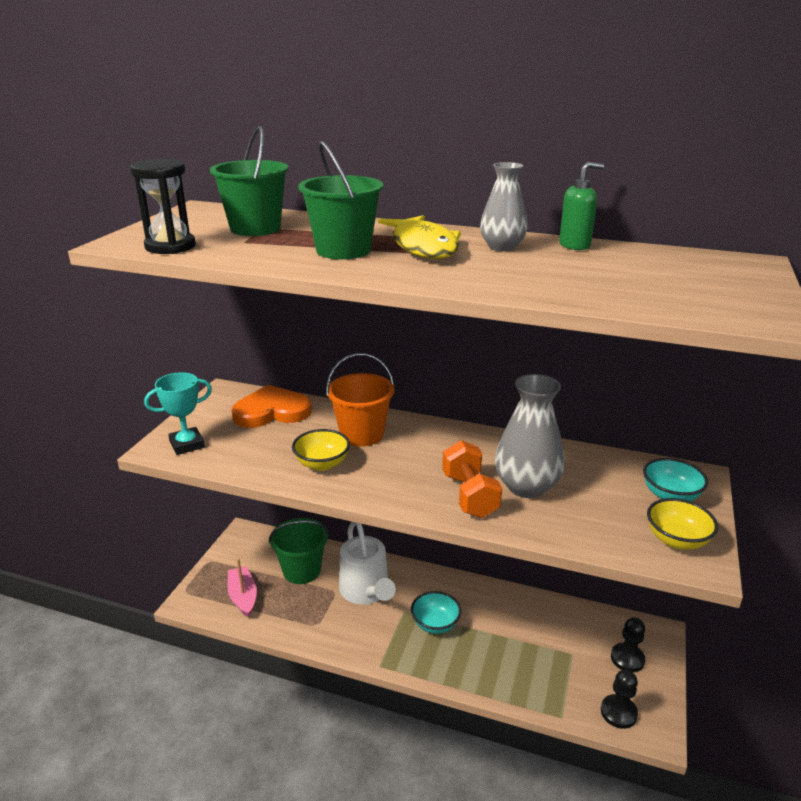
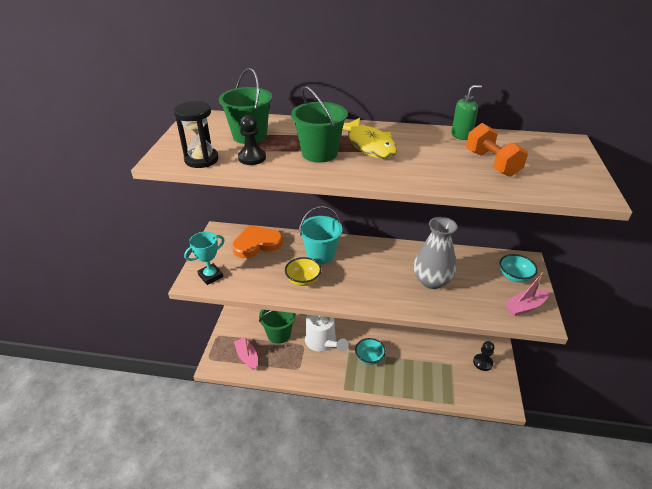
camera: 10 degrees left, 10 degrees up
orange bucket [326,353,394,446] -> turquoise bucket [299,206,342,264]
orange dumbbell [442,440,502,518] -> orange dumbbell moved to [466,123,528,177]
grey vase [480,162,528,251] -> none
black pawn [601,670,638,729] -> black pawn moved to [238,115,266,165]
yellow bowl [647,498,718,549] -> pink boat [505,272,549,316]

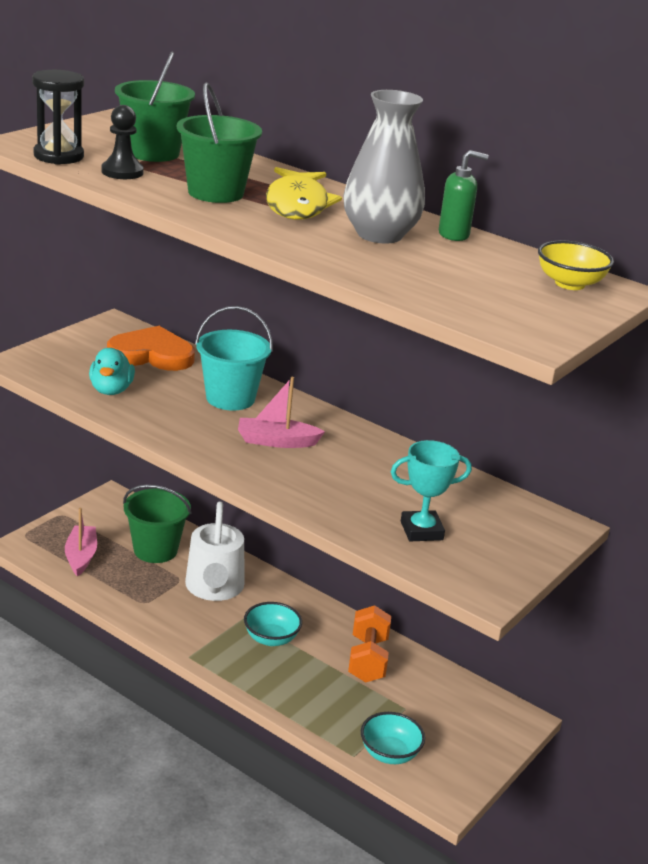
camera: 25 degrees right, 10 degrees down
turquoise trophy [184,232,224,285] -> turquoise trophy moved to [391,440,472,541]
yellow bowl [285,257,321,286] -> yellow bowl moved to [538,240,614,290]
grey vase [413,217,457,289] -> grey vase moved to [343,90,425,244]
orange dumbbell [466,123,528,177] -> orange dumbbell moved to [348,605,391,683]
black pawn [473,341,495,371] -> none
turquoise bowl [499,254,538,283] -> turquoise bowl moved to [361,712,425,764]
pink boat [505,272,549,316] -> pink boat moved to [238,377,325,448]
none -> turquoise duck [89,348,135,395]

